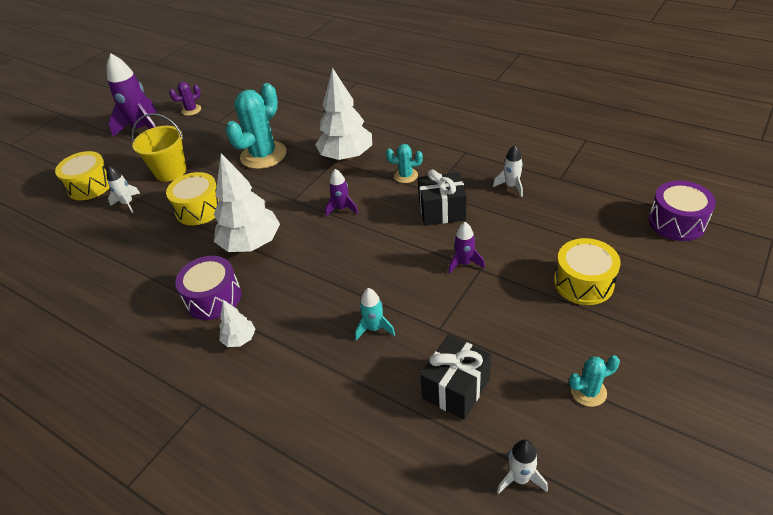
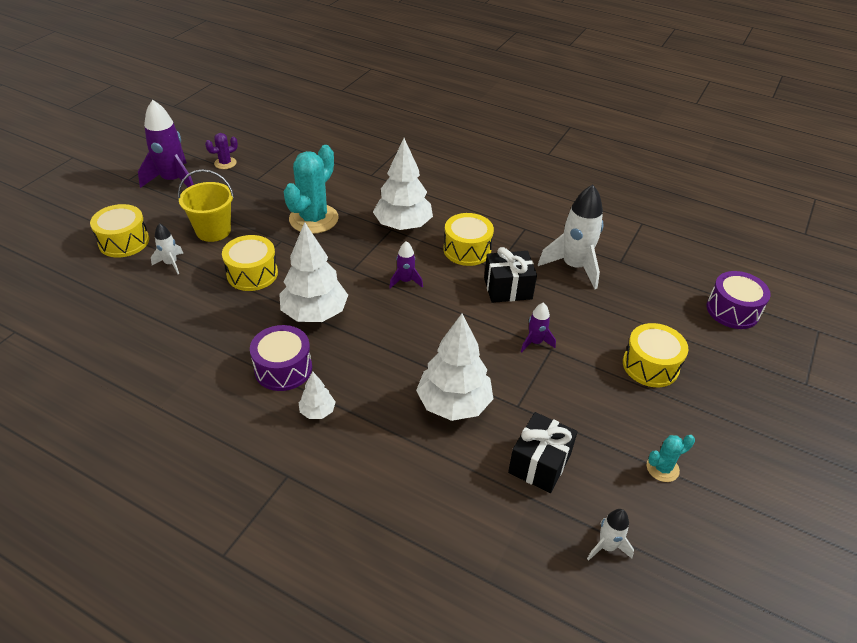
camera: 10 degrees left, 0 degrees up
turquoise rocket [355,288,395,340] -> white tree [416,314,493,421]
turquoise cactus [386,144,423,183] -> yellow drum [444,213,494,266]
white rocket [493,145,523,197] -> white rocket [538,185,604,289], size x1.97

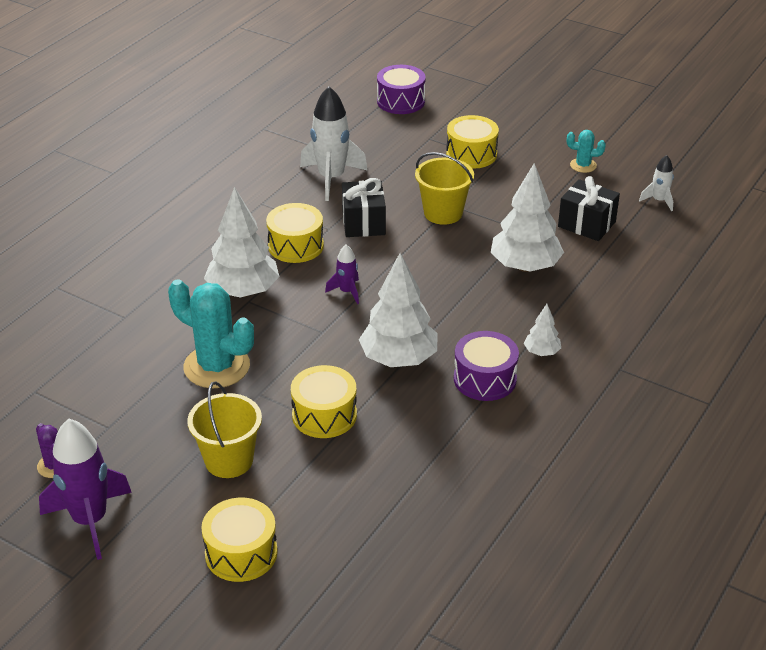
camera: 85 degrees left, 5 degrees down
white rocket [151,223,183,274] -> none
purple rocket [521,302,556,352] -> yellow bucket [415,152,474,225]
turquoise cactus [647,435,695,482] -> turquoise cactus turned 60 degrees counterclockwise [567,130,606,173]

